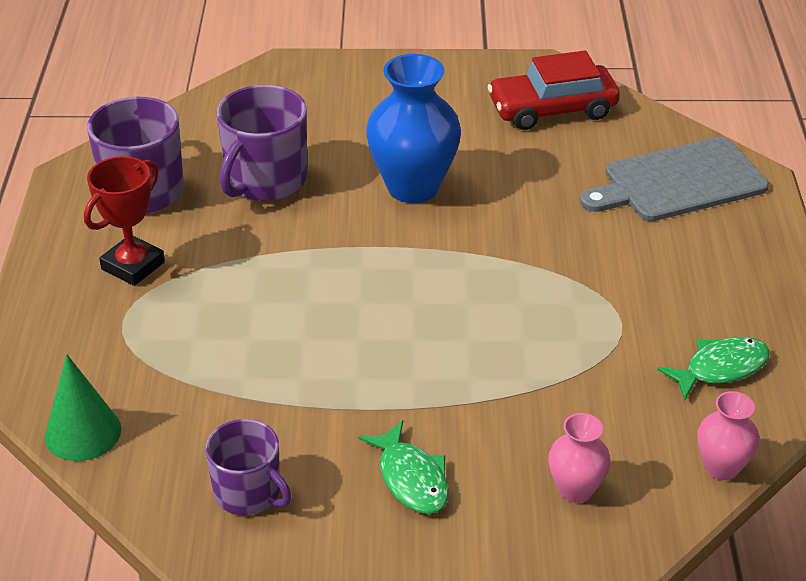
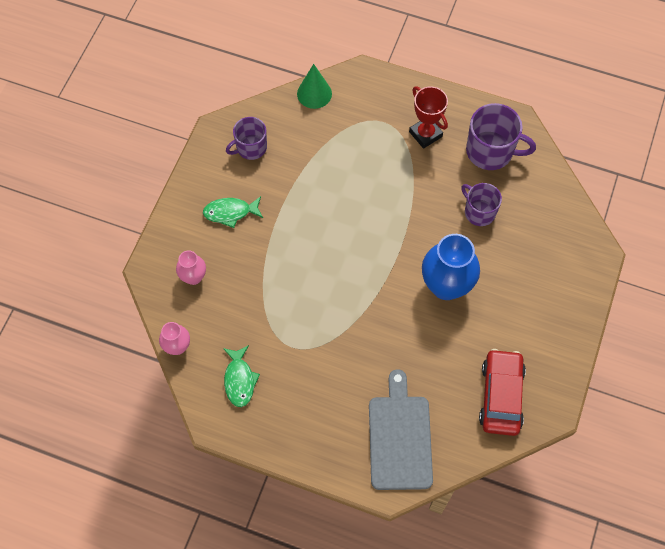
camera: 110 degrees right, 25 degrees up
purple mug [217,85,307,201] -> purple mug [461,183,502,226], size x0.65

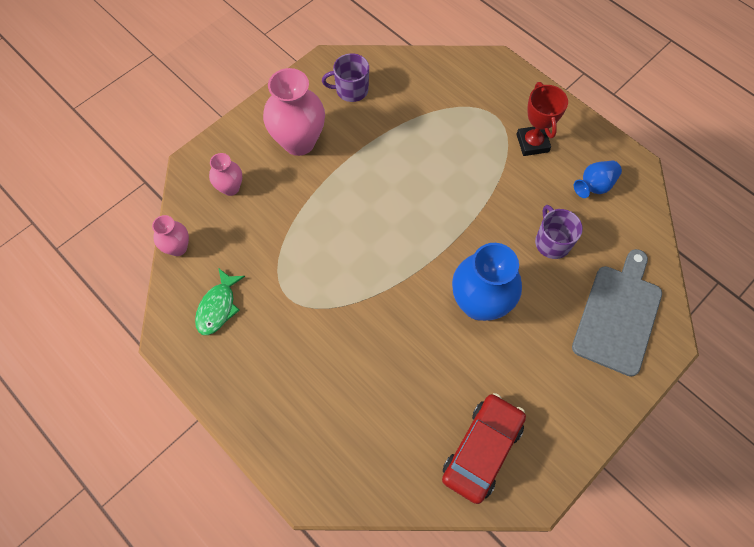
camera: 25 degrees right, 0 degrees up
green fish [203,196,263,228] -> pink vase [263,68,325,156]
green cone [297,64,332,109] -> none
grey cutting board [369,369,433,490] -> grey cutting board moved to [572,249,662,377]
purple mug [466,103,536,170] -> blue vase [574,160,622,198]

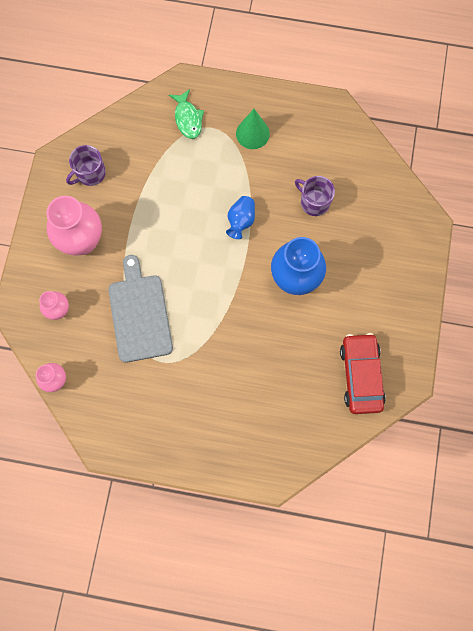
camera: 35 degrees left, 10 degrees up
green fish [195,268,245,335] -> green fish moved to [169,89,204,139]
red trophy [516,82,568,156] -> green cone [236,109,270,149]
grey cutting board [572,249,662,377] -> grey cutting board moved to [108,255,173,363]
blue vase [574,160,622,198] -> blue vase moved to [226,196,255,239]

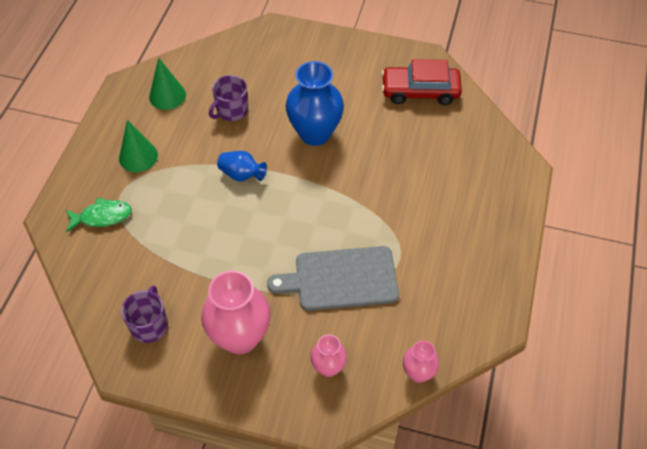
camera: 85 degrees left, 20 degrees down
purple mug [66,145,106,186] -> purple mug turned 135 degrees counterclockwise [121,285,168,343]
none -> green cone [149,58,186,110]

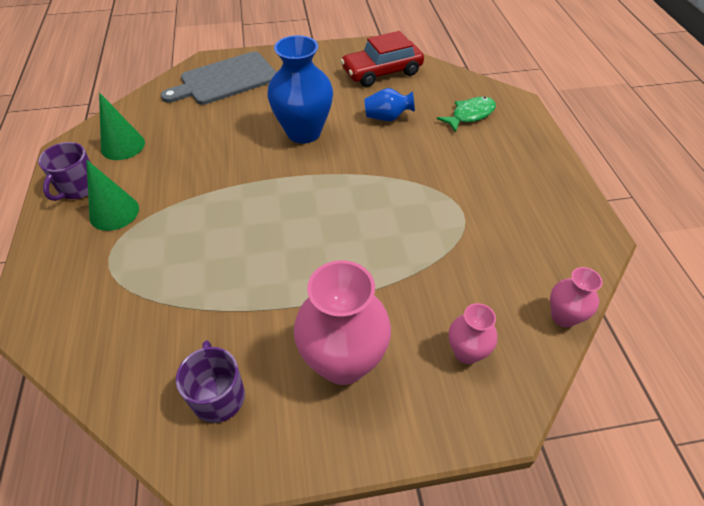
camera: 25 degrees left, 5 degrees down
green fish [66,198,132,232] -> green fish moved to [437,97,496,133]
purple mug [209,75,248,121] -> purple mug moved to [38,142,91,201]
blue vase [217,151,267,181] -> blue vase moved to [364,88,415,121]
grey cutting board [267,246,399,311] -> grey cutting board moved to [161,51,277,105]

